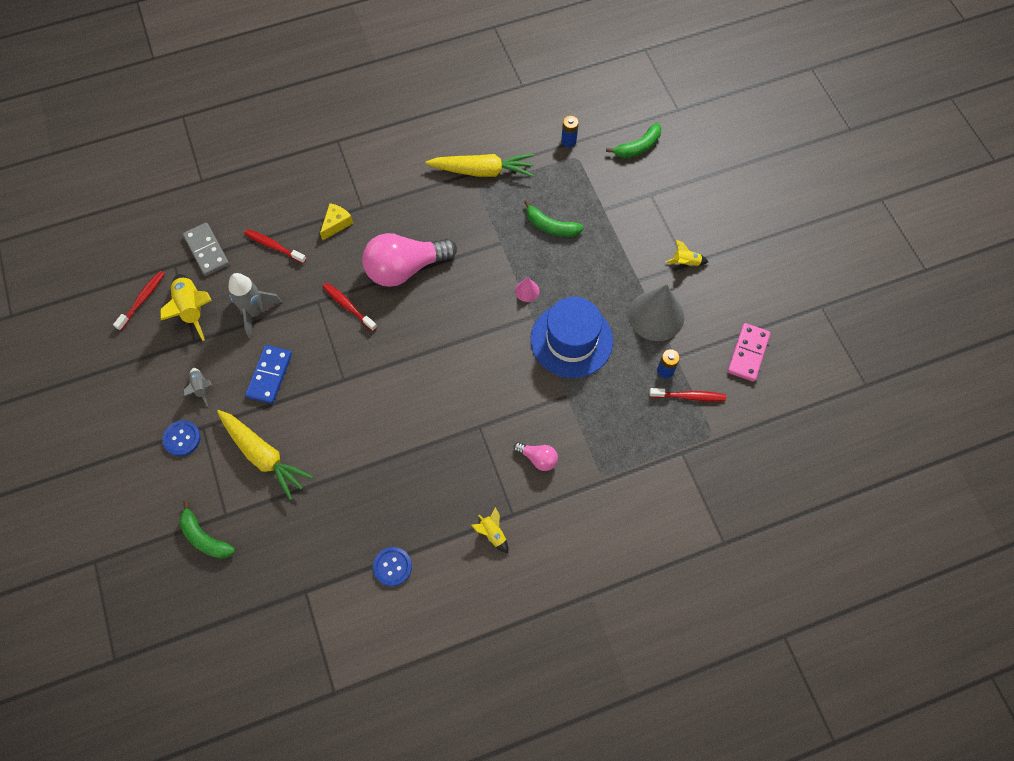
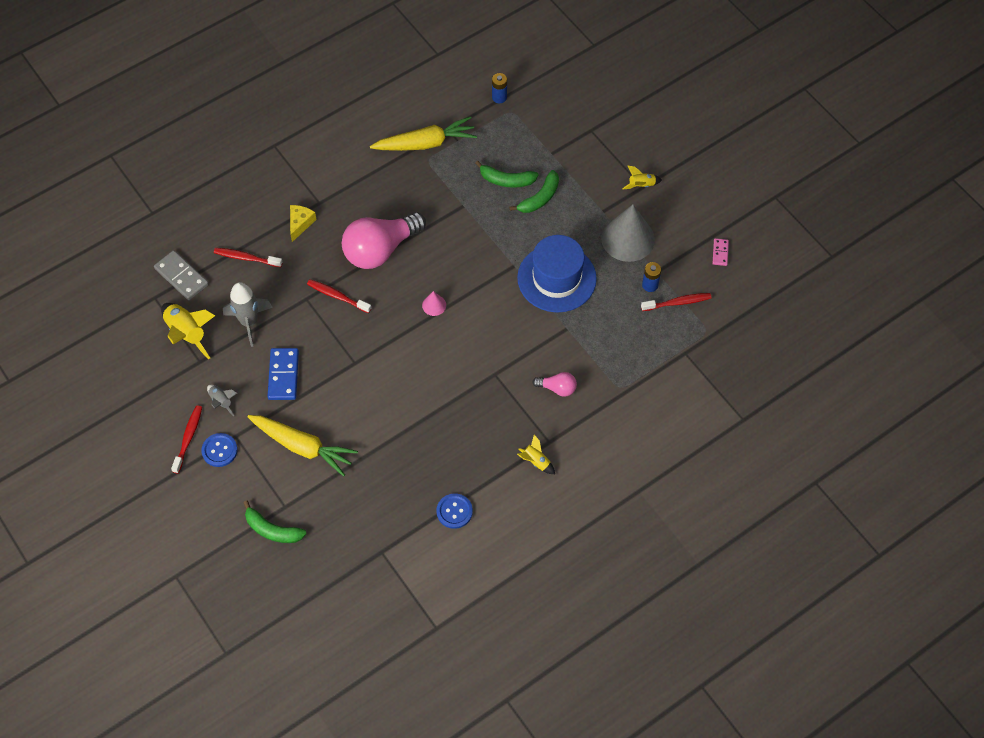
camera: 15 degrees left, 5 degrees down
red toothbrush [113,271,165,331] -> red toothbrush moved to [171,405,202,474]
pink cone [515,277,539,302] -> pink cone moved to [422,291,446,316]
green banana [606,123,661,158] -> green banana moved to [509,170,559,213]
pink domino [728,323,771,382] -> pink domino [712,238,729,266], size x0.55

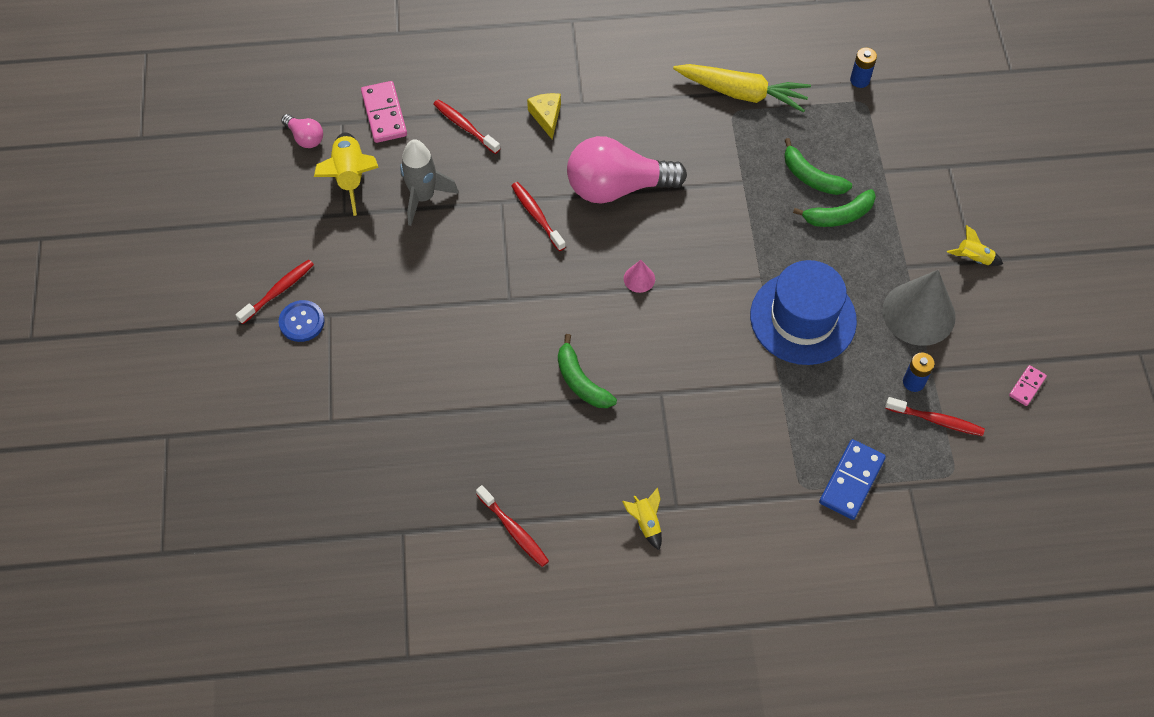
camera: 30 degrees right, 0 degrees up
grey domino [154,250,209,300] -> pink domino [361,81,407,143]
grey rocket [207,385,237,416] -> none
green banana [243,500,307,543] -> green banana moved to [558,334,617,408]
yellow carrot [248,415,358,477] -> none
blue domino [267,348,299,400] -> blue domino moved to [819,439,886,520]
yellow cheese [290,205,317,242] -> yellow cheese turned 60 degrees counterclockwise [527,93,561,140]
blue button [437,494,473,529] -> red toothbrush [476,485,549,567]
pink light bulb [532,372,577,397] -> pink light bulb moved to [281,114,323,148]

